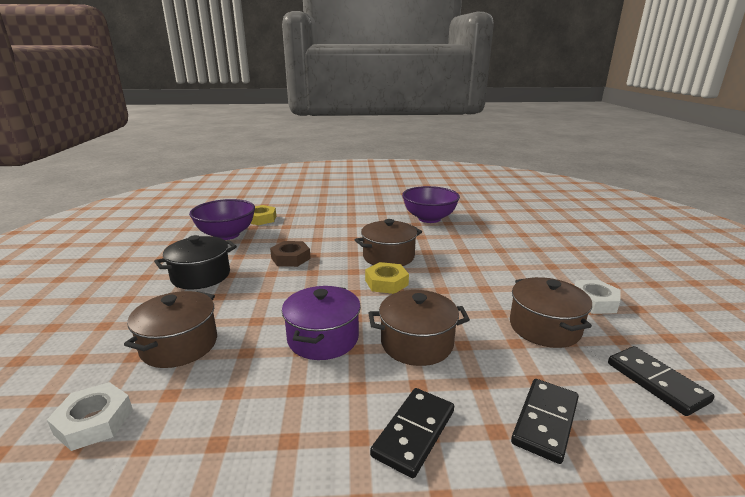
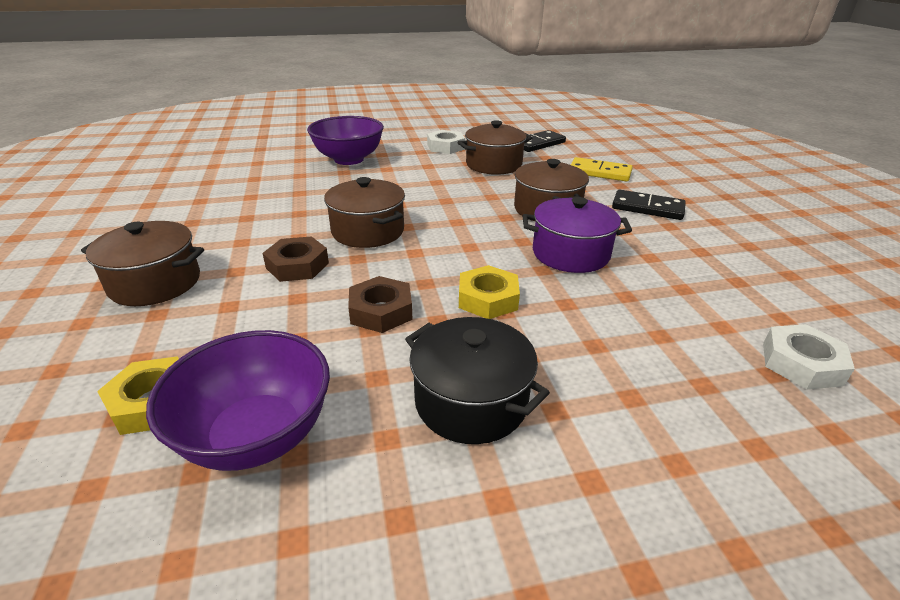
camera: 100 degrees left, 10 degrees up
brown pot [124,291,217,368] -> brown pot moved to [81,221,204,306]
yellow nut [365,262,409,294] -> yellow nut moved to [459,265,520,319]
purple bowl [402,186,460,223] -> purple bowl moved to [307,116,384,165]
black domino [511,379,579,464] -> yellow domino [571,157,633,182]
none -> brown nut [263,236,329,282]

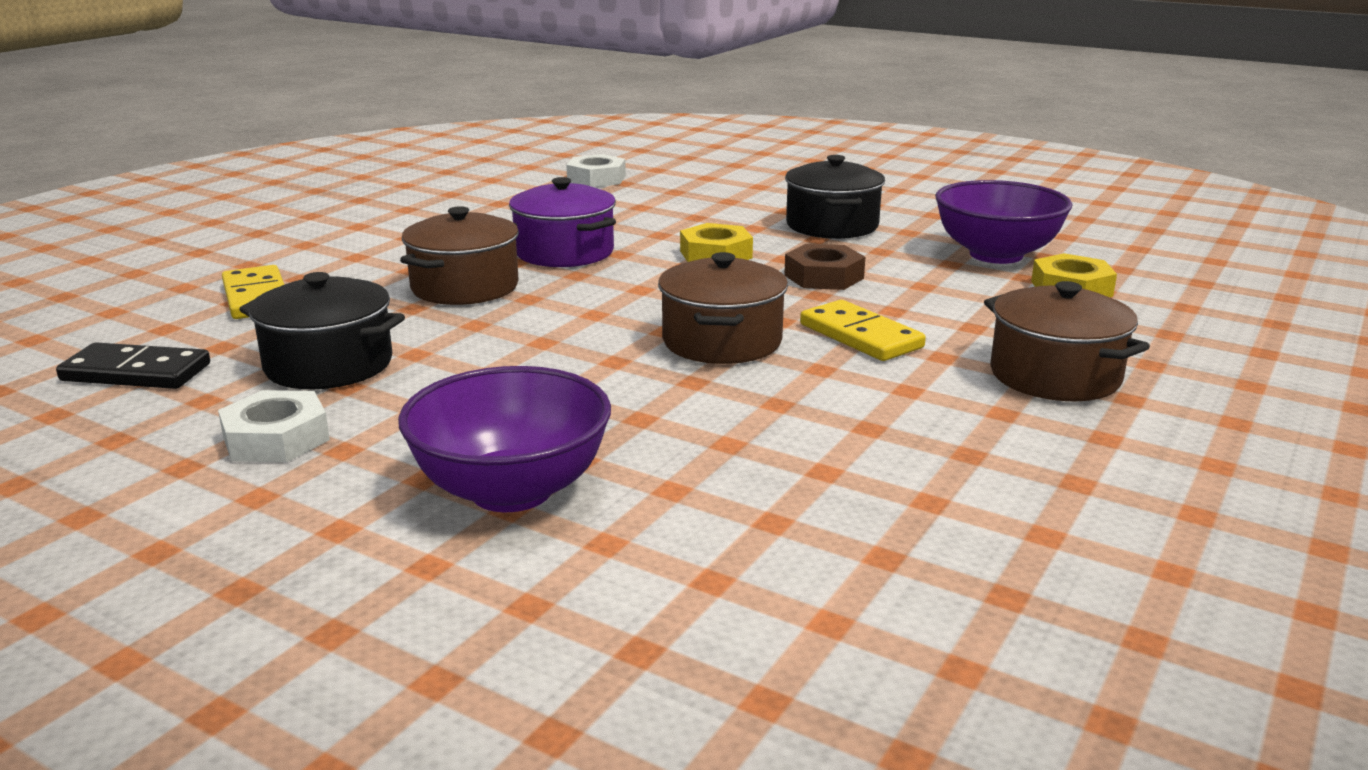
camera: 135 degrees left, 10 degrees down
brown nut [263,236,329,282] -> yellow domino [800,300,926,361]
brown pot [458,120,532,175] -> black pot [239,272,405,389]
black domino [612,190,686,220] -> none

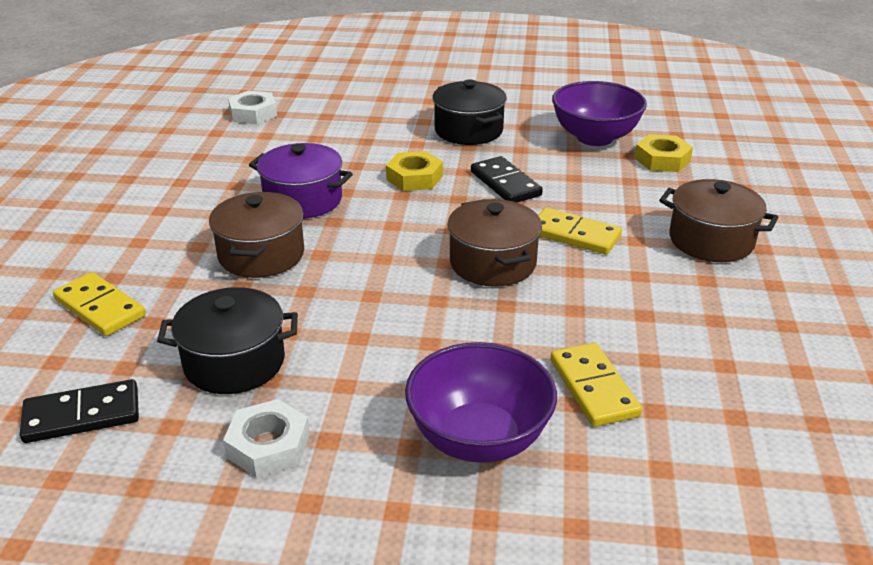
camera: 25 degrees left, 10 degrees up
brown nut [784,244,865,290] -> black domino [471,156,543,203]
none -> yellow domino [550,343,642,427]

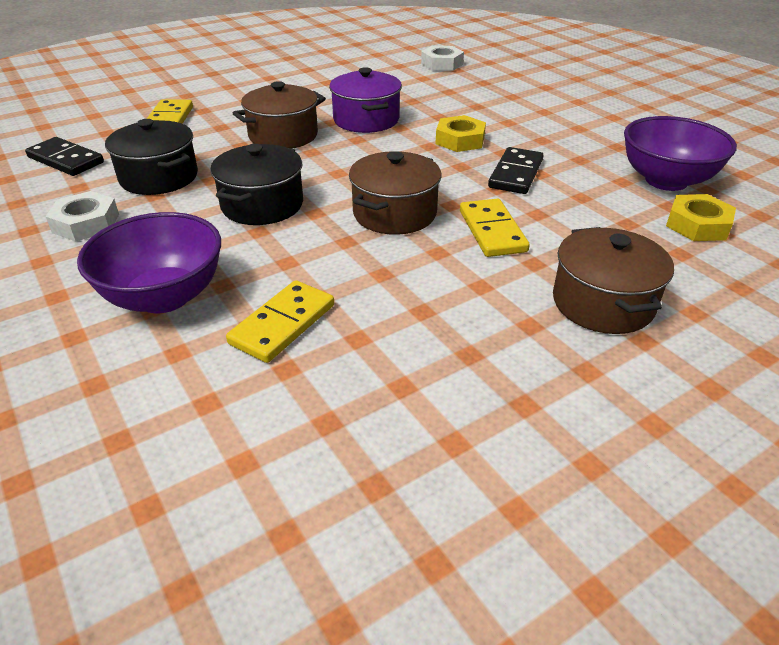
camera: 50 degrees right, 5 degrees up
black pot [432,79,507,145] -> black pot moved to [210,144,303,225]

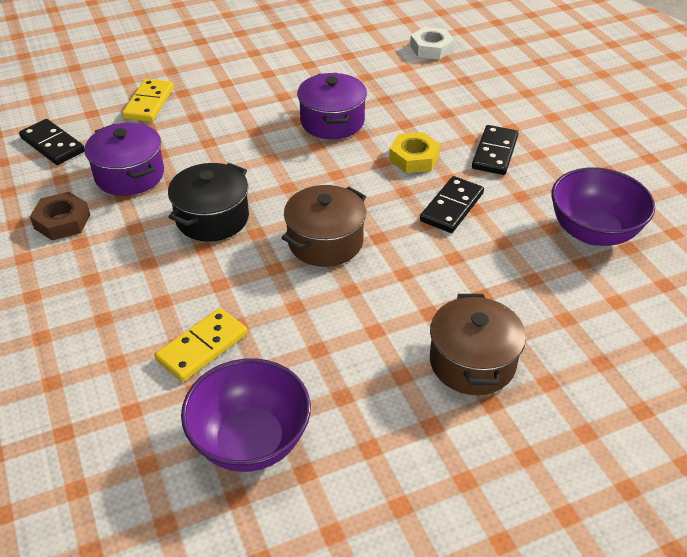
camera: 10 degrees right, 5 degrees up
white nut [45,191,119,241] -> brown nut [30,192,90,240]
purple bowl [77,212,221,313] -> purple bowl moved to [181,358,311,472]
black pot [105,119,198,195] -> purple pot [84,123,164,196]
brown pot [233,81,326,149] -> none
yellow domino [460,198,530,257] -> none
yellow nut [666,194,736,241] -> none
none -> black domino [472,125,519,175]

